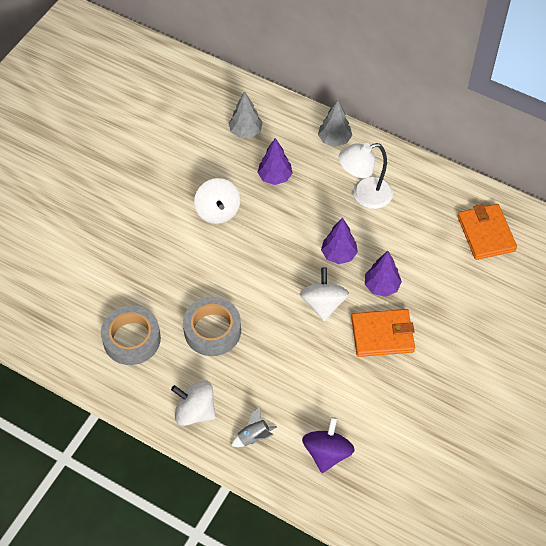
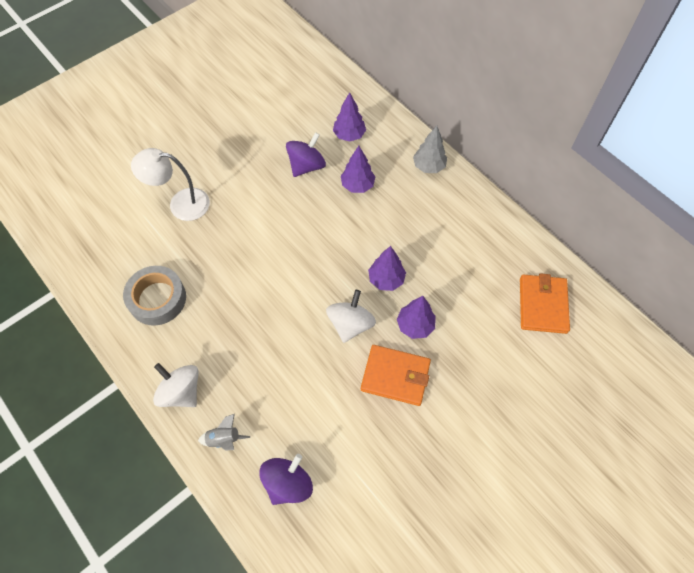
camera: 20 degrees right, 5 degrees up
grey tape [183,297,241,356] -> none
white spinning top [194,178,240,224] -> none
grey tree [229,91,263,138] -> purple tree [333,92,366,142]
white lamp [339,143,393,209] -> white lamp moved to [131,148,210,221]
none -> purple spinning top [286,132,326,177]

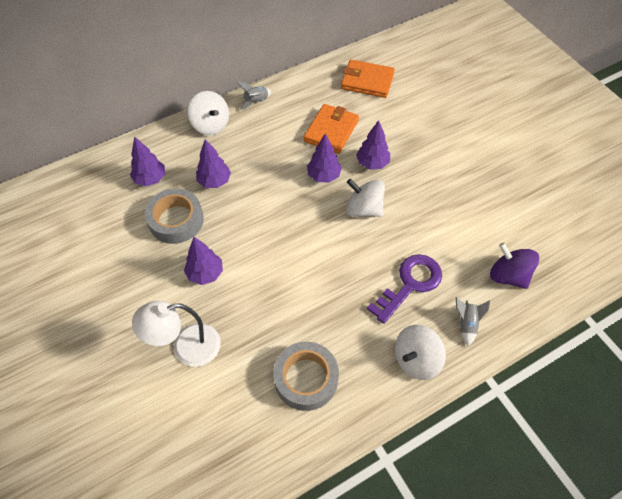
camera: 80 degrees left, 5 degrees down
white lamp [131,148,210,221] -> white lamp turned 60 degrees clockwise [132,301,221,367]
purple spinning top [286,132,326,177] -> grey tape [145,188,204,244]
orange wallet [361,345,431,406] -> orange wallet moved to [304,104,359,154]
grey tree [413,126,447,173] -> white spinning top [188,91,229,135]
none -> purple tree [184,237,223,285]
none -> grey rocket [237,82,271,110]
none -> purple key [367,254,442,324]

